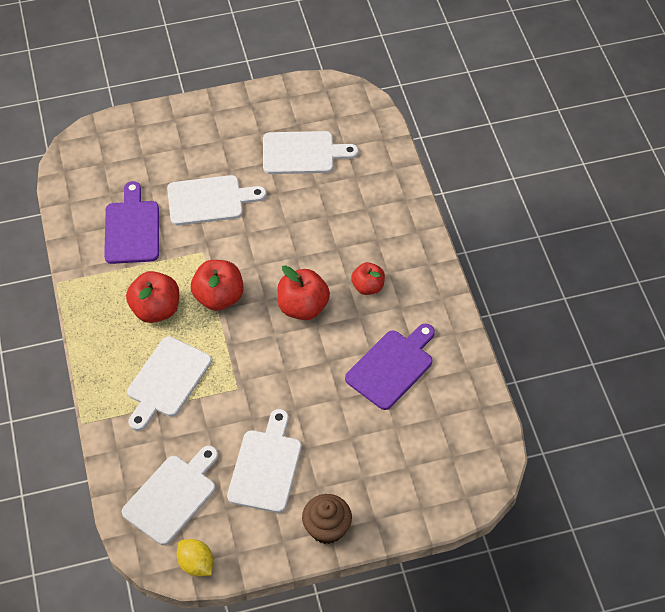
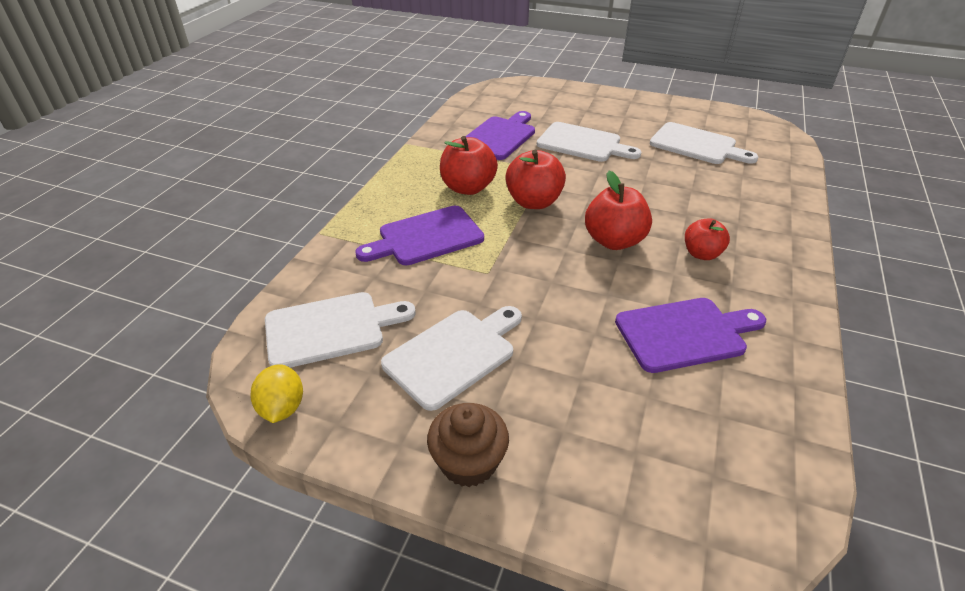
camera: 35 degrees right, 15 degrees down
white cutting board [127,336,212,431] -> purple cutting board [355,206,484,265]

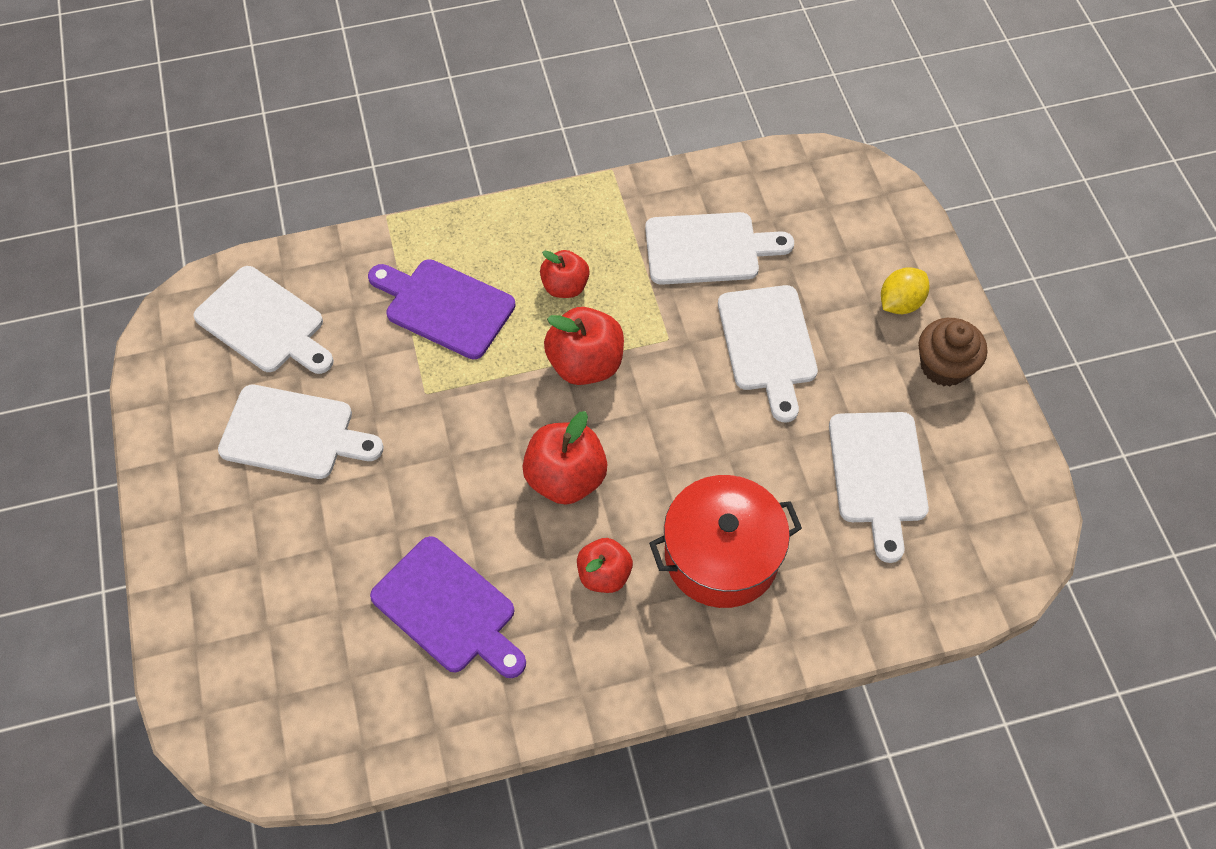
camera: 55 degrees right, 20 degrees up
yellow lemon [250,364,303,423] -> yellow lemon moved to [881,267,929,314]
brown cupcake [427,403,509,487] -> brown cupcake moved to [919,318,987,386]
red apple [440,136,498,195] -> red apple [540,250,590,298], size x0.64
purple cutting board [466,111,535,160] -> white cutting board [645,212,794,285]
none -> red pot [649,475,802,608]

